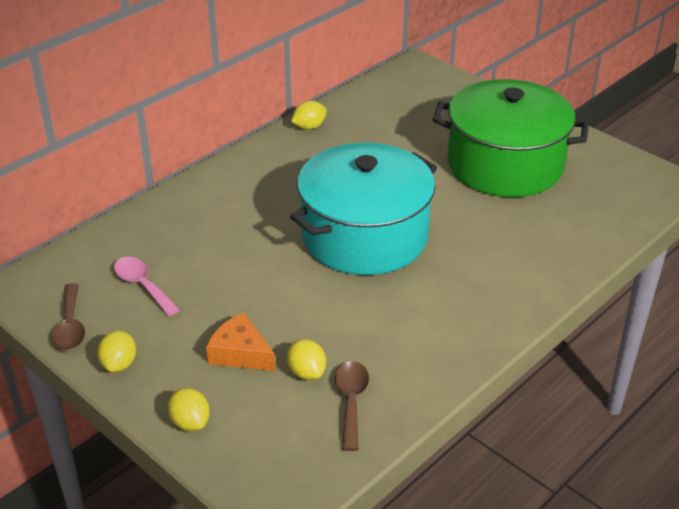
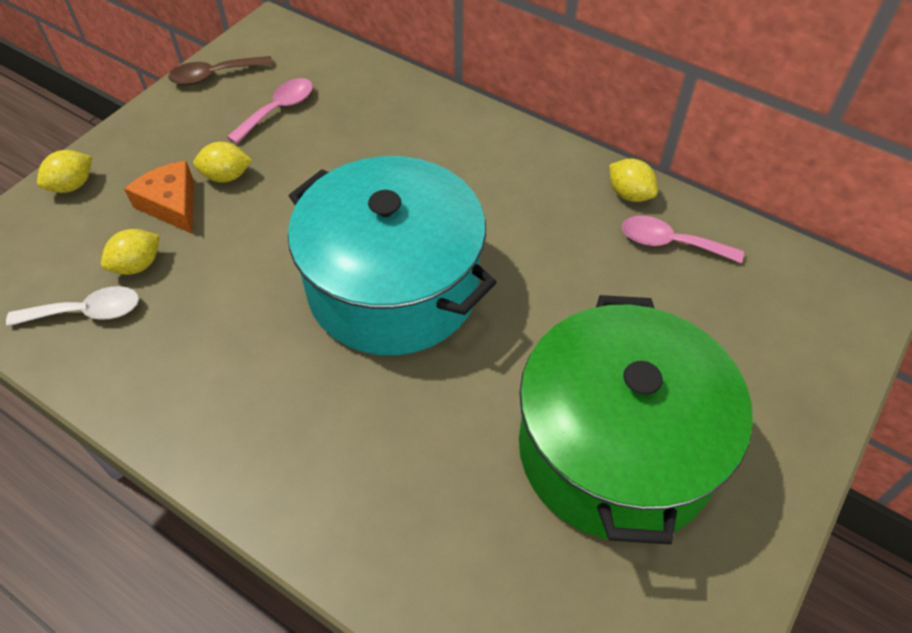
camera: 80 degrees right, 15 degrees up
yellow lemon [97,331,136,372] -> yellow lemon moved to [193,142,252,183]
orange cheese [206,312,275,371] -> orange cheese turned 60 degrees counterclockwise [124,161,194,234]
brown spoon [335,361,369,451] -> white spoon [6,286,139,326]
none -> pink spoon [622,216,744,263]

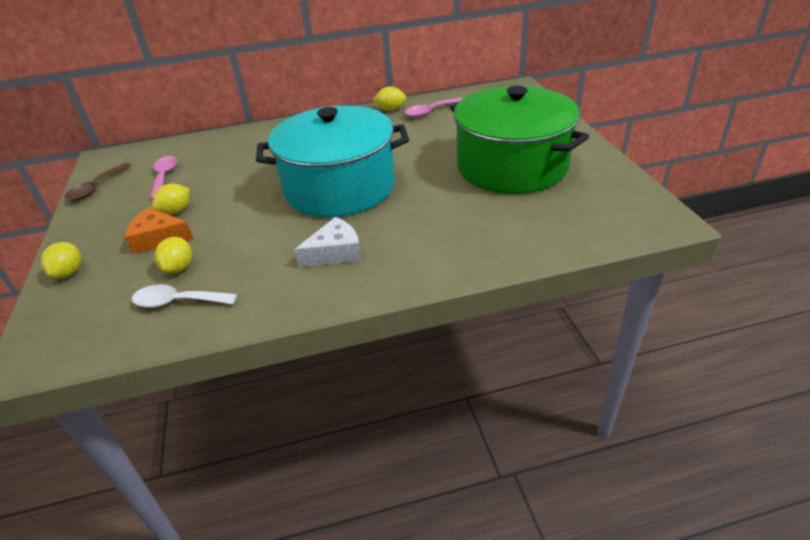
camera: 45 degrees left, 15 degrees down
white spoon [6,286,139,326] -> white spoon turned 120 degrees counterclockwise [132,284,237,308]
none -> white cheese [294,217,362,267]

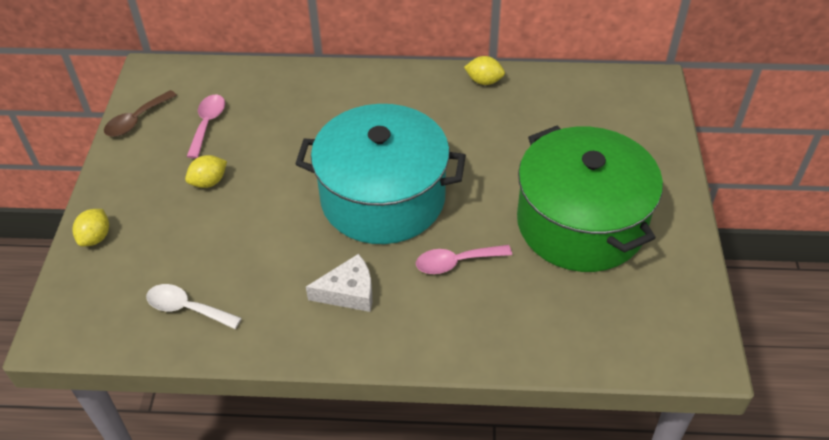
camera: 15 degrees right, 10 degrees up
orange cheese [125,207,194,254] -> none
yellow lemon [154,237,192,274] -> none
pink spoon [405,98,463,117] -> pink spoon moved to [416,245,512,274]

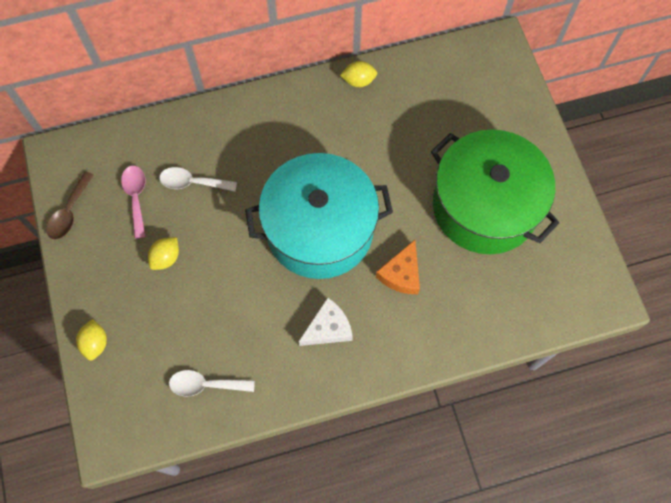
camera: 20 degrees left, 20 degrees up
pink spoon [416,245,512,274] -> orange cheese [376,240,420,294]
none -> white spoon [159,167,237,192]

